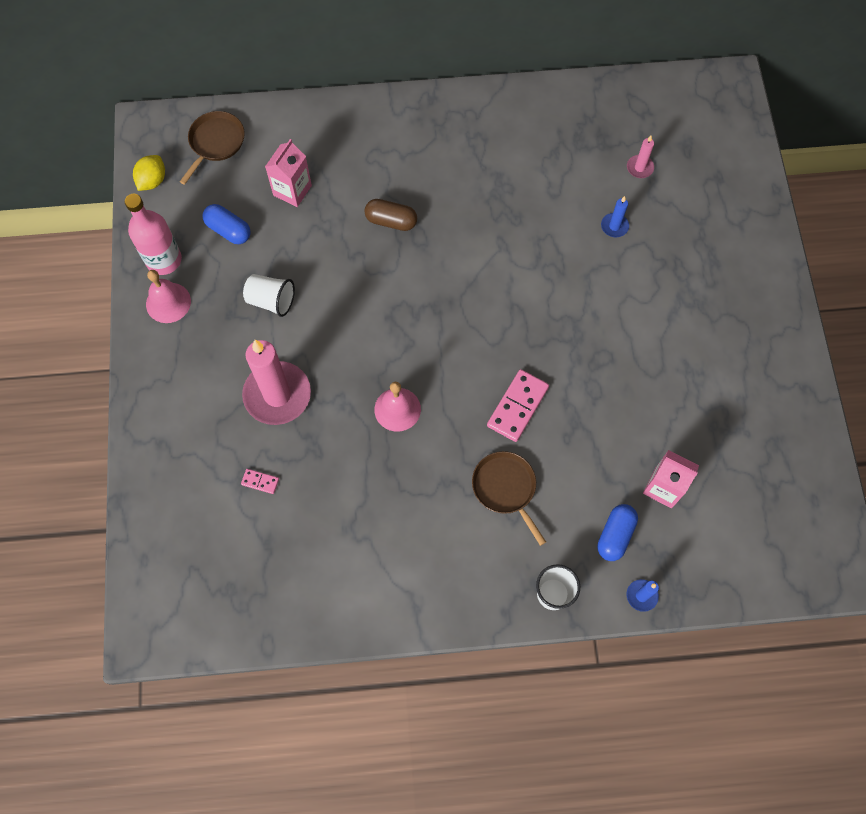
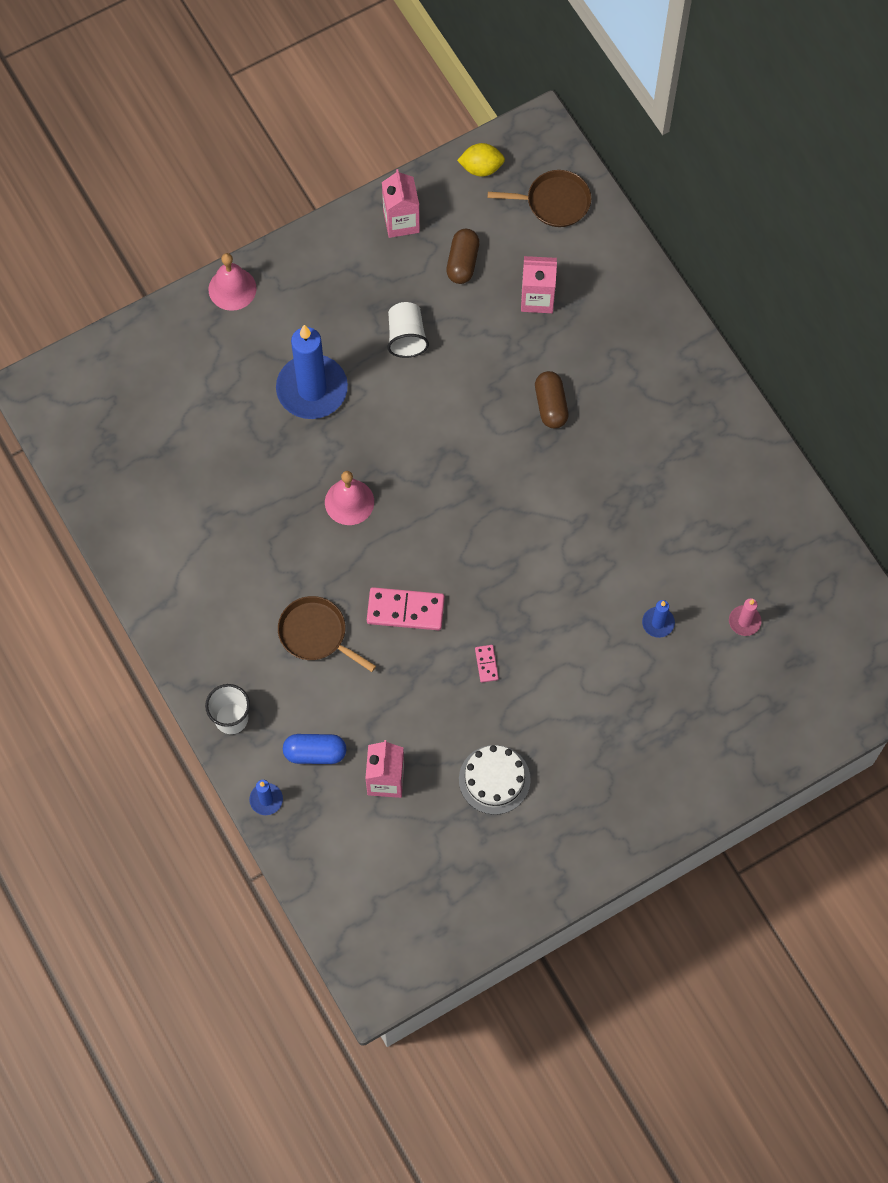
camera: 65 degrees right, 0 degrees up
pink bottle [125,194,182,275] -> pink carton [382,169,420,238]
pink bell [146,270,191,323] -> pink bell moved to [209,253,257,311]
blue capsule [202,204,251,244] -> brown capsule [446,229,479,284]
pink domino [241,469,279,494] -> pink domino moved to [475,645,499,683]
pink candle [242,340,311,425] -> blue candle [276,325,348,419]
brown pan [472,451,546,546] -> brown pan turned 90 degrees counterclockwise [278,596,376,672]
none -> white cake [459,745,531,815]

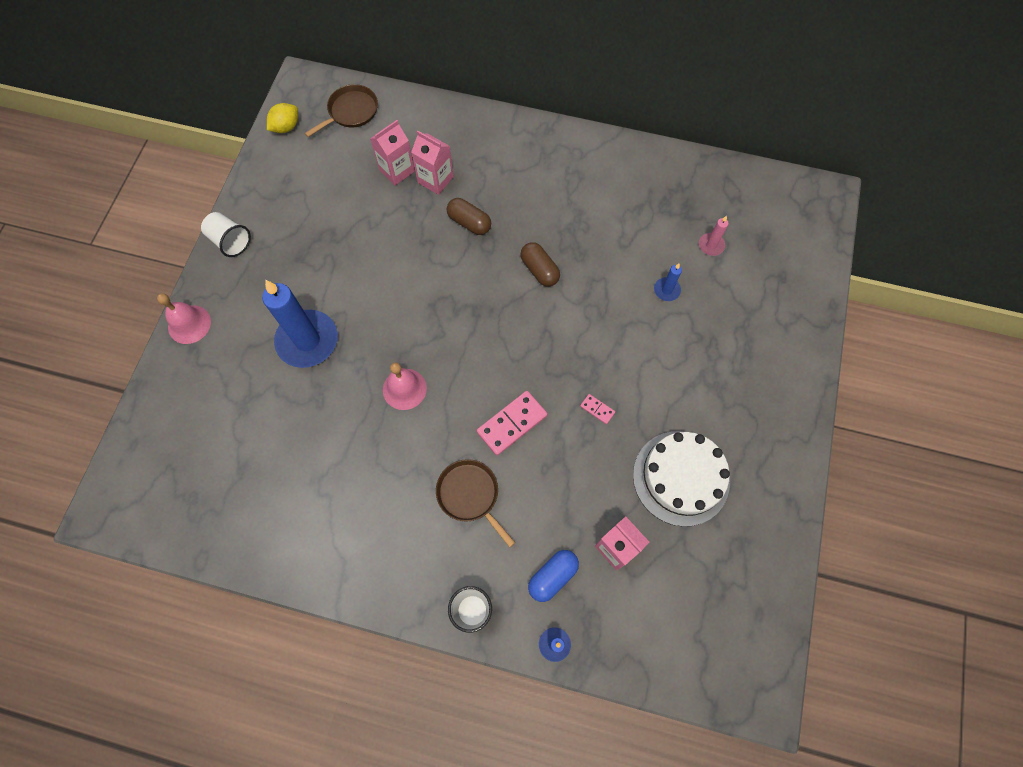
camera: 45 degrees left, 0 degrees up
brown pan [278,596,376,672] -> brown pan turned 60 degrees clockwise [436,459,515,547]
pink carton [382,169,420,238] -> pink carton moved to [411,131,454,195]
white cup [387,302,429,358] -> white cup moved to [201,212,251,257]
brown capsule [446,229,479,284] -> brown capsule moved to [520,242,560,287]
white cake [459,745,531,815] -> white cake [633,431,730,527], size x1.51

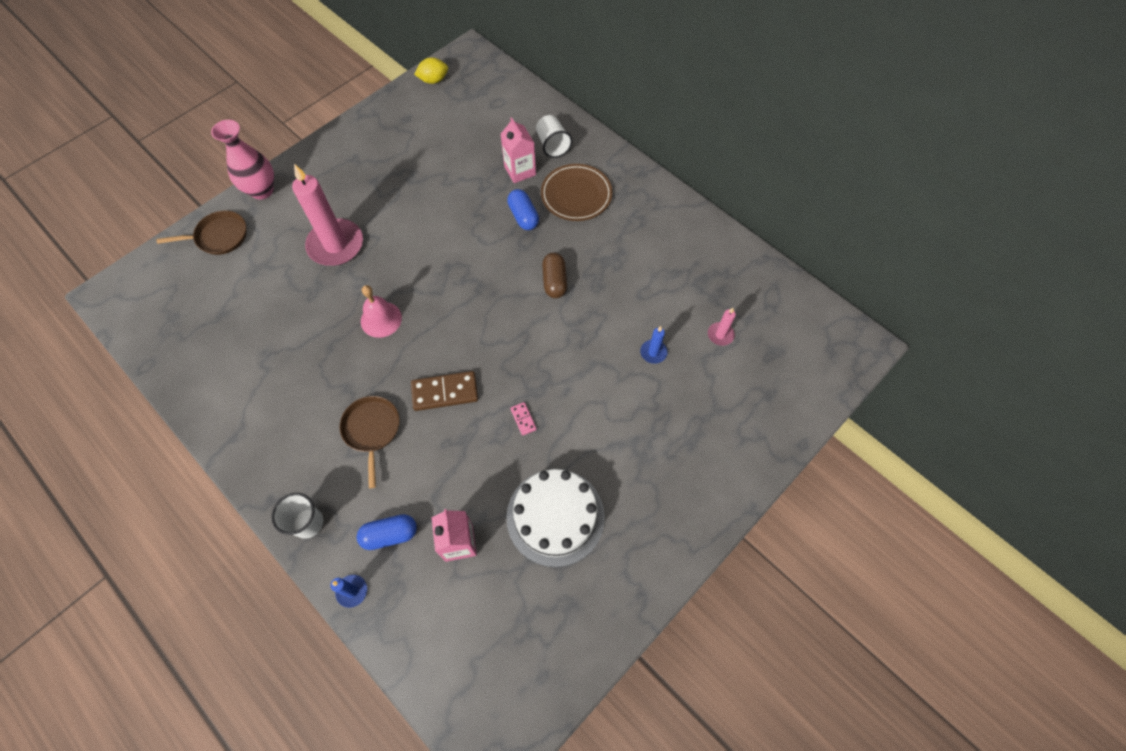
camera: 30 degrees right, 5 degrees down
pink bell [157,293,211,344] -> pink vase [211,120,274,200]
white cup [201,212,251,257] -> white cup moved to [536,115,572,158]
blue candle [262,280,338,368] -> pink candle [292,164,363,266]
brown pan [305,84,378,137] -> brown pan moved to [157,210,247,255]
pink carton [370,120,415,186] -> none
brown capsule [447,198,491,235] -> blue capsule [507,189,539,230]
pink domino [477,391,547,456] -> brown domino [411,371,478,411]
none -> brown plate [541,164,612,221]

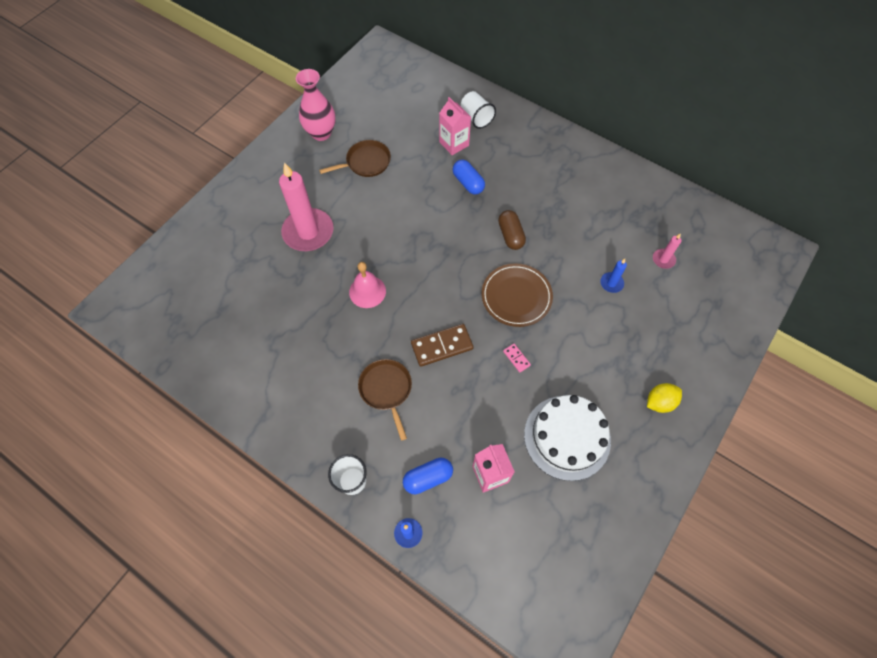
camera: 10 degrees left, 0 degrees up
brown pan [157,210,247,255] -> brown pan moved to [319,140,391,177]
pink vase [211,120,274,200] -> pink vase moved to [296,69,336,141]
yellow lemon [414,57,448,84] -> yellow lemon moved to [647,383,682,413]
brown plate [541,164,612,221] -> brown plate moved to [482,264,553,327]

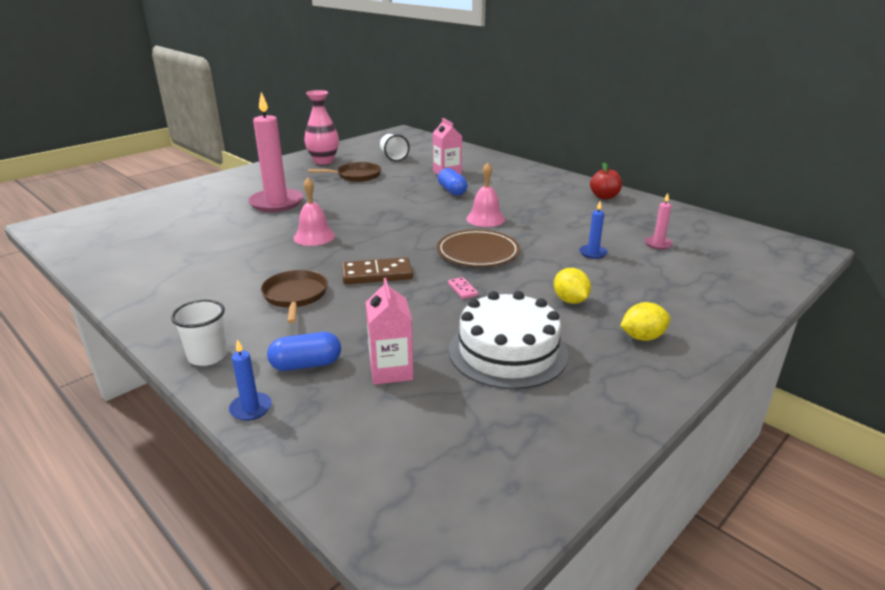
camera: 10 degrees right, 35 degrees down
white cup [461,91,496,129] -> white cup moved to [380,134,410,162]
brown capsule [498,210,526,250] -> pink bell [466,162,505,227]
none -> yellow lemon [554,268,591,304]
none -> red apple [590,163,622,199]

